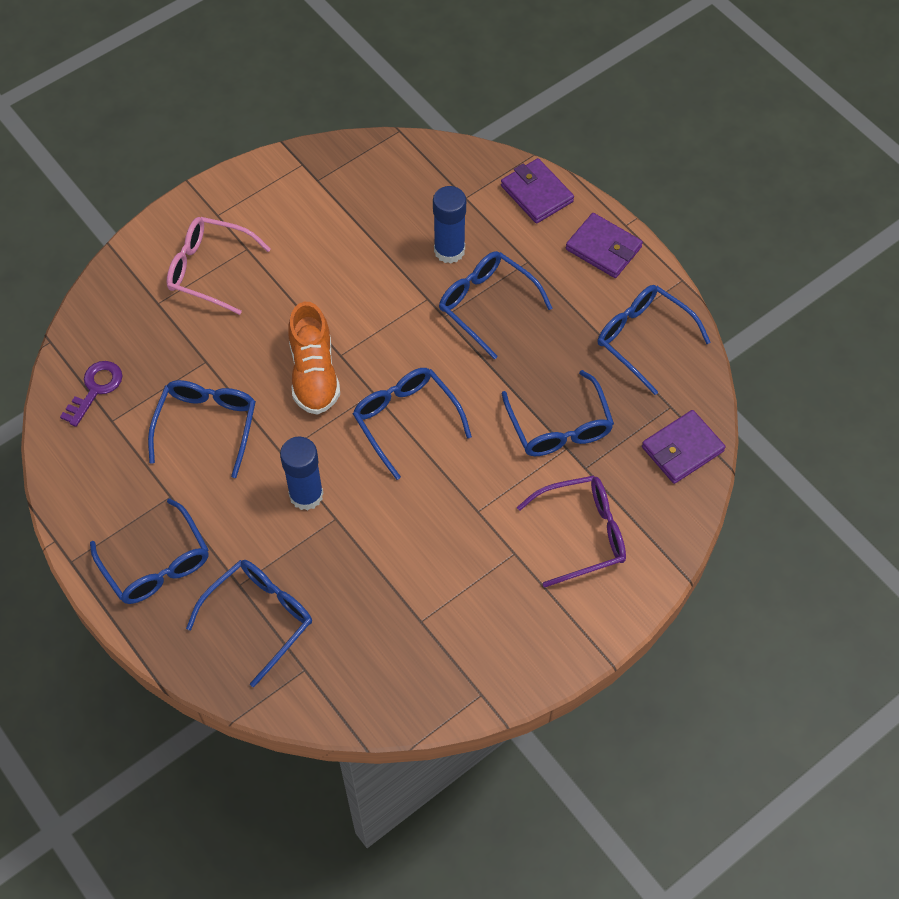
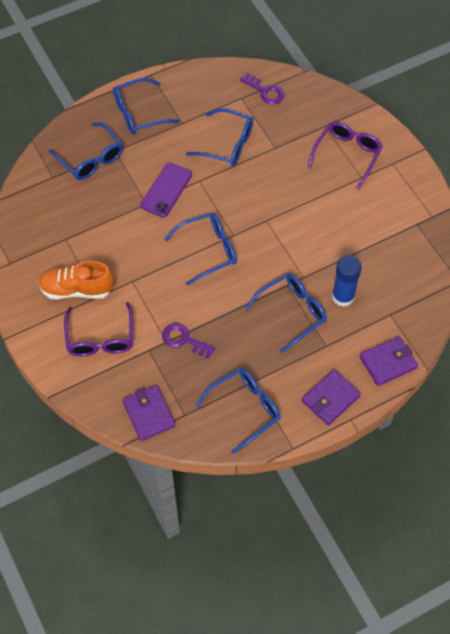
camera: 100 degrees right, 0 degrees up
pink glasses [167,217,271,315] -> purple glasses [308,122,383,189]
blue glue stick [280,436,324,511] -> purple phone [141,163,192,217]
orange shoe [288,302,340,414] -> orange shoe moved to [38,261,114,299]
blue glasses [502,370,614,456] -> purple key [162,323,216,359]

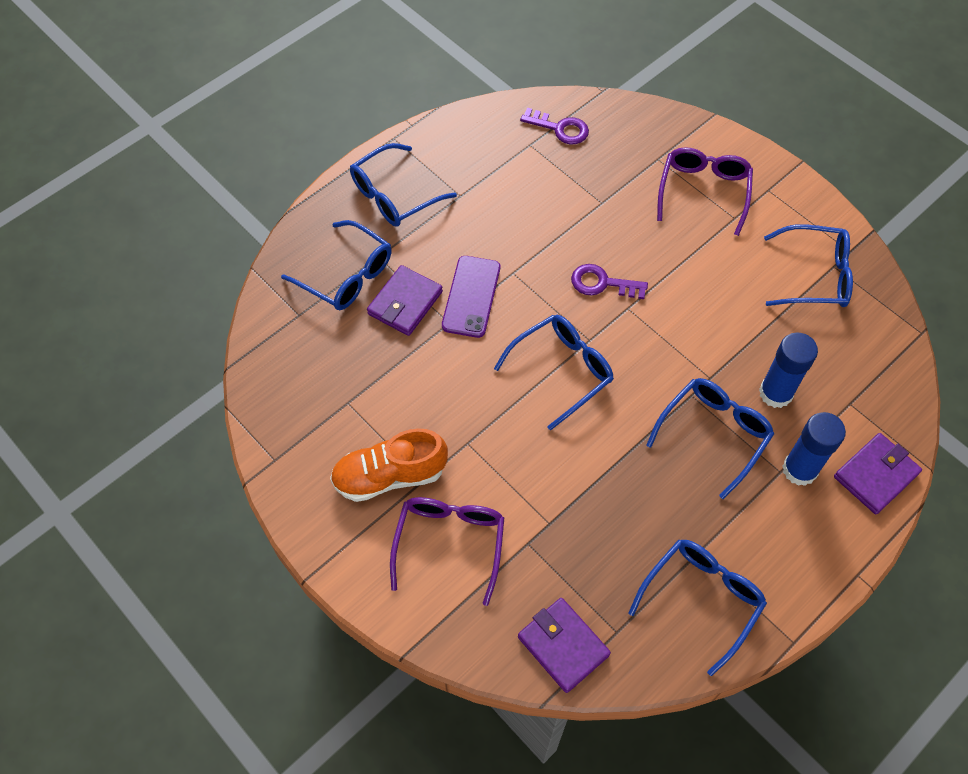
camera: 15 degrees left, 0 degrees up
purple glasses [64,302,133,356] -> purple glasses turned 150 degrees counterclockwise [390,497,504,606]
purple key [162,323,216,359] -> purple key moved to [571,264,648,299]
blue glasses [186,108,253,166] -> blue glasses moved to [764,224,853,307]
purple wallet [302,370,361,426] -> purple wallet moved to [367,265,443,336]
none -> blue glue stick [782,412,846,486]

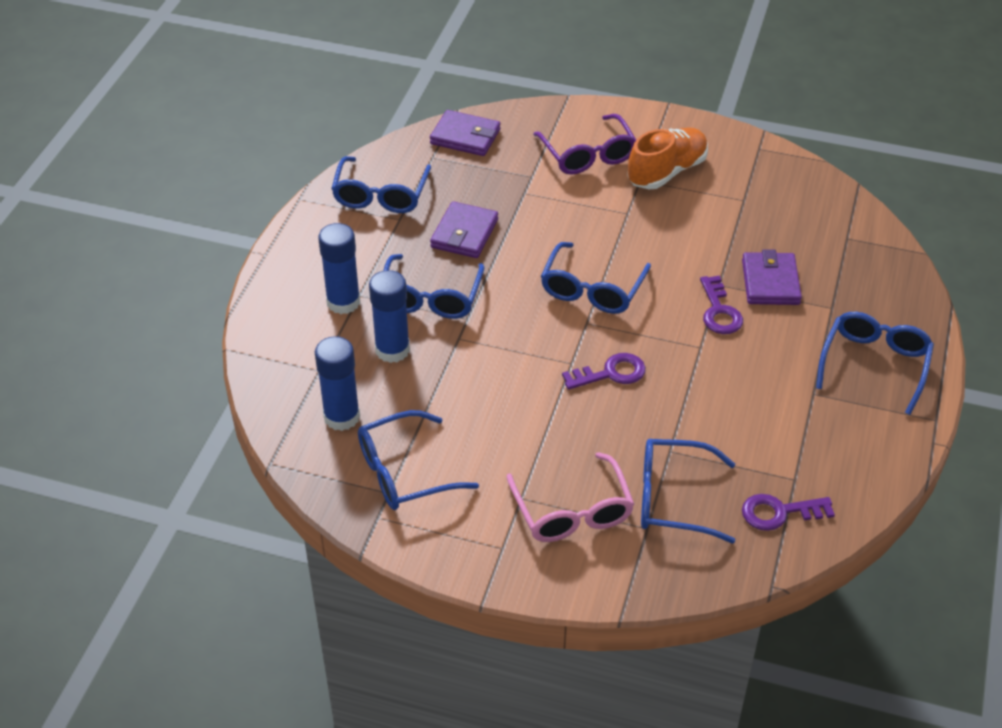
camera: 150 degrees right, 15 degrees down
blue glasses [281,220,392,310] -> blue glasses moved to [641,439,735,544]
purple phone [442,256,500,338] -> purple key [700,276,743,334]
purple glasses [657,147,753,236] -> pink glasses [506,452,634,542]
purple wallet [834,433,922,514] -> purple wallet moved to [430,201,498,258]
none -> blue glue stick [315,336,360,431]

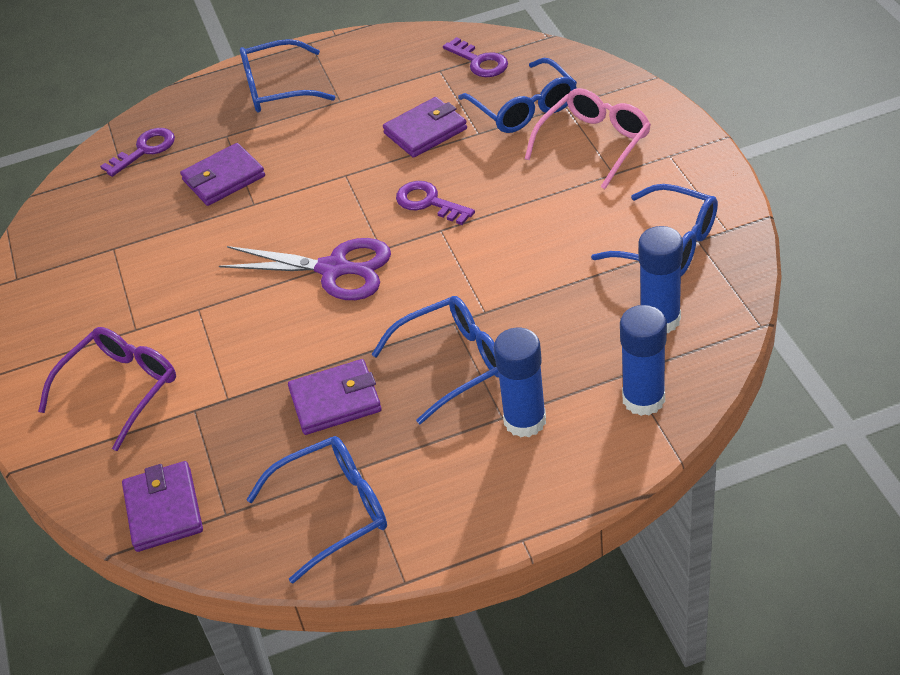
camera: 120 degrees left, 0 degrees up
blue glue stick [369,270,410,363] -> blue glue stick moved to [620,305,667,416]
blue glasses [541,242,651,314] -> purple scissors [219,238,391,300]
orange shoe [627,127,708,189] -> none
purple key [700,276,743,334] -> purple key moved to [100,128,175,177]
none -> purple wallet [383,97,467,158]

